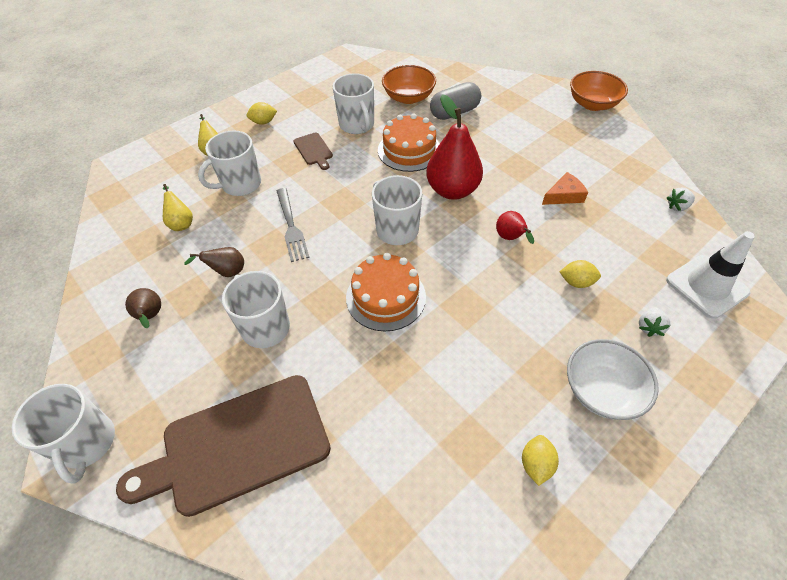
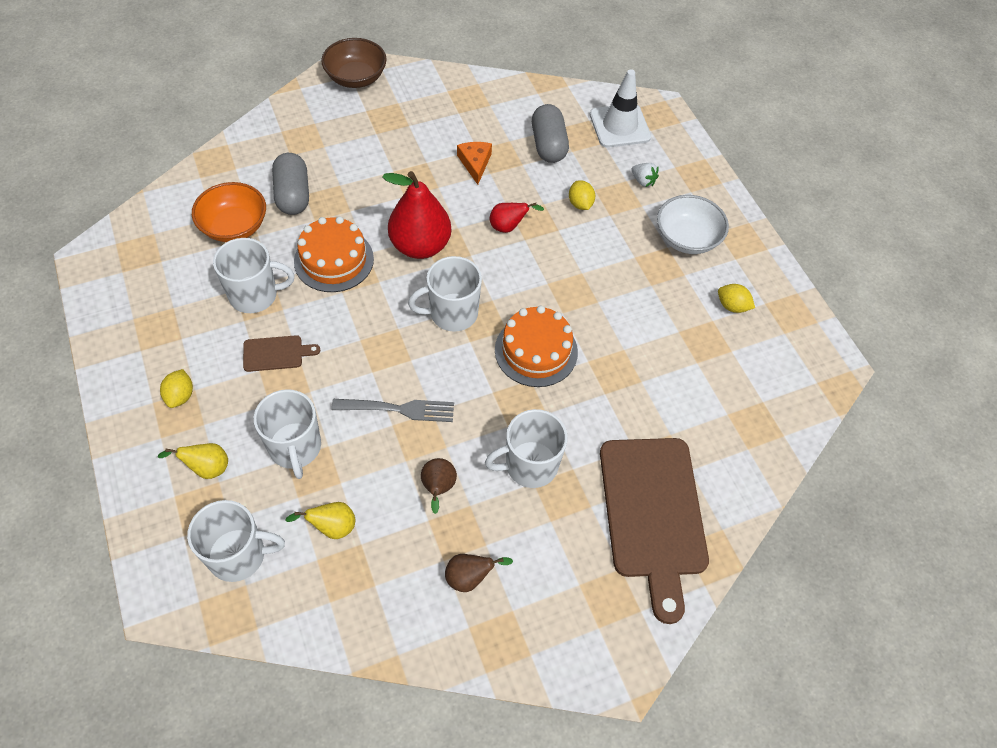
camera: 75 degrees left, 5 degrees up
white mug [12,384,115,484] -> white mug moved to [187,500,285,582]
yellow lemon [560,260,601,288] -> yellow lemon turned 45 degrees counterclockwise [569,180,595,210]
orange bowl [570,71,628,111] -> brown bowl [321,38,387,88]
white strawberry [667,187,695,211] -> none
none -> grey capsule [532,104,569,163]

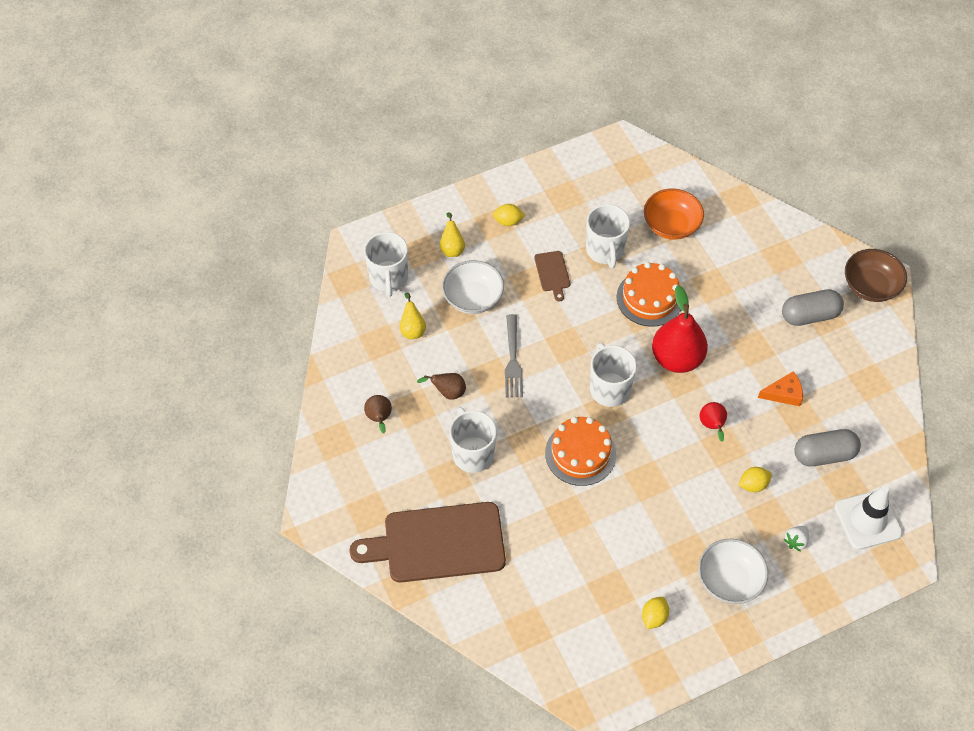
camera: 90 degrees right, 0 degrees up
white mug [254,389,321,479] -> white bowl [442,260,504,314]
grey capsule [272,153,309,215] -> grey capsule moved to [782,289,844,326]

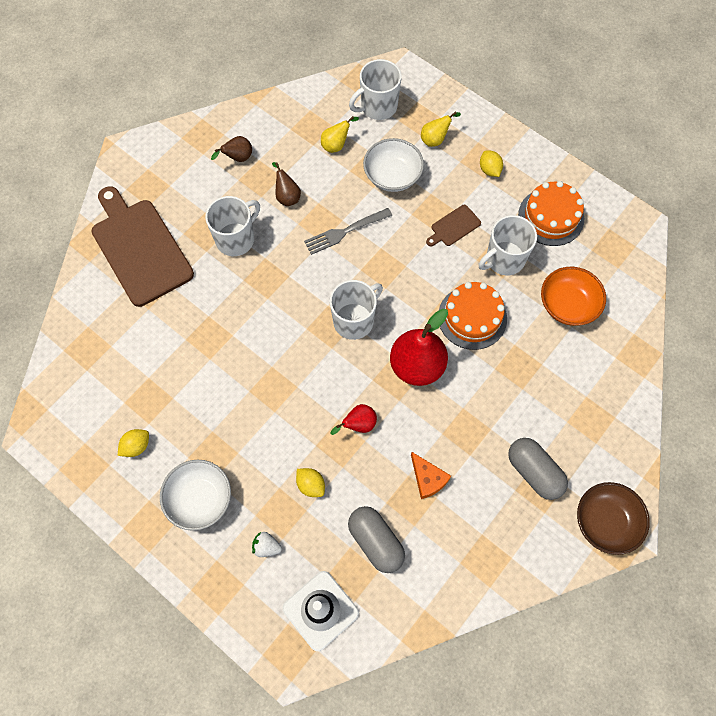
camera: 65 degrees right, 10 degrees up
orange cake [545,417,616,486] -> orange cake moved to [518,181,584,246]
yellow lemon [642,597,669,629] -> yellow lemon turned 45 degrees counterclockwise [118,429,149,457]

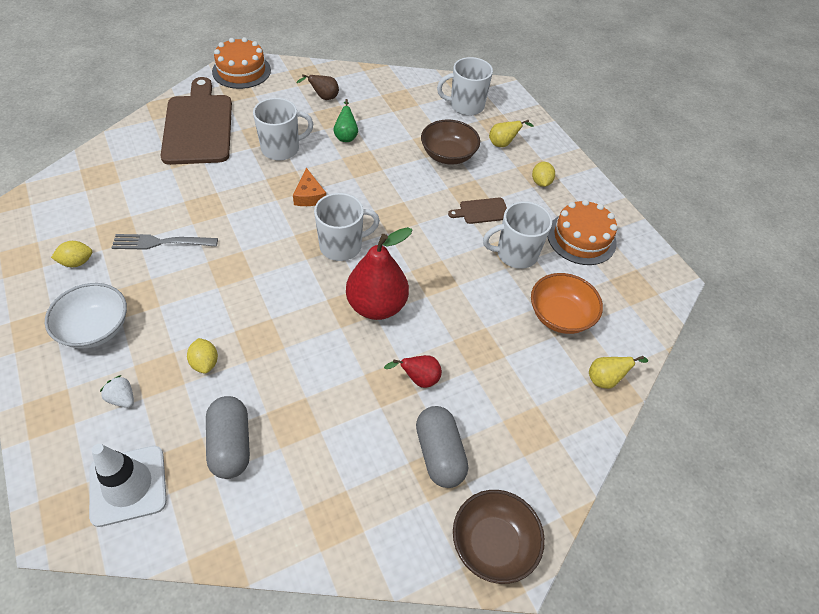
camera: 20 degrees right, 15 degrees down
brown pear [272,162,301,206] -> green pear [333,99,358,142]
grey fork [304,208,392,255] -> grey fork moved to [111,234,218,250]
yellow pear [321,116,359,153] -> yellow pear moved to [589,356,648,389]
red pear [331,404,377,435] -> red pear moved to [384,355,442,388]
white bowl [363,138,424,192] -> brown bowl [421,119,480,165]
orange cheese [411,452,451,499] -> orange cheese moved to [293,168,326,206]
orange cake [439,282,507,350] -> orange cake moved to [212,37,271,89]

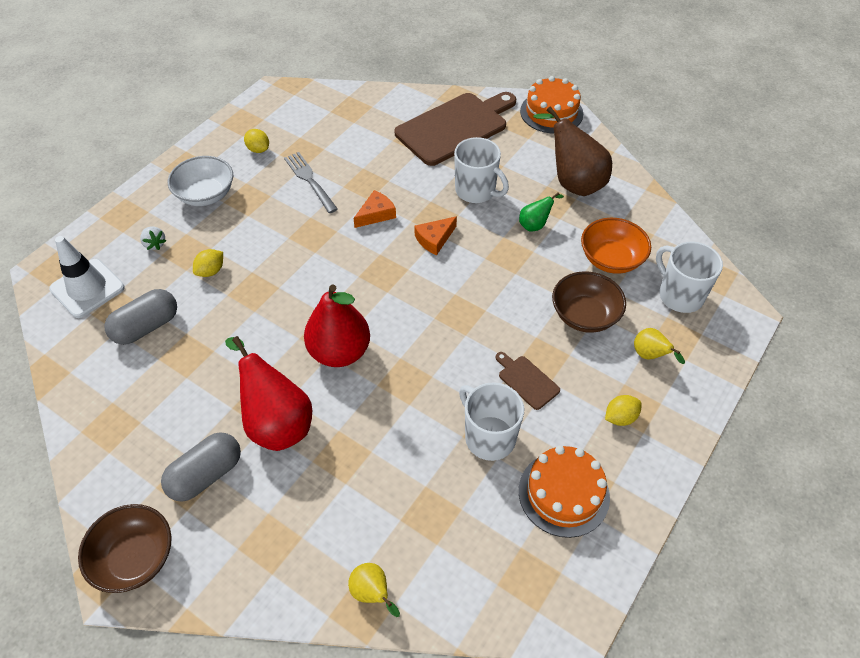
camera: 65 degrees right, 0 degrees up
white strawberry [100,375,134,408] -> white strawberry turned 135 degrees clockwise [140,227,166,250]
brown pear [296,74,339,100] -> brown pear [533,106,612,196], size x2.04
white mug [314,193,380,261] -> none
red pear [384,355,442,388] -> red pear [225,336,312,451], size x2.04
orange bowl [531,273,603,334] -> orange bowl moved to [581,218,651,274]
none -> orange cheese [353,190,396,228]

